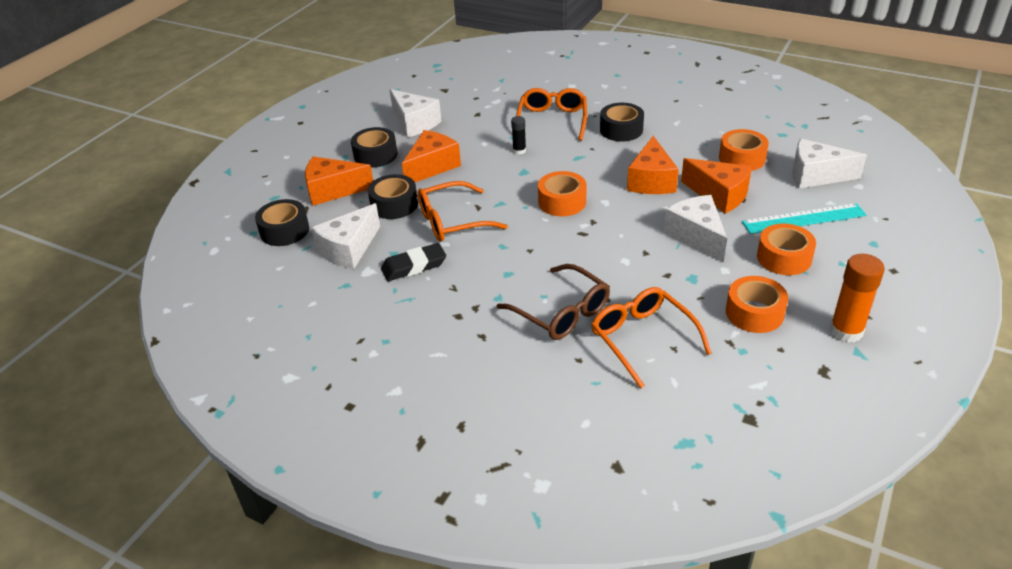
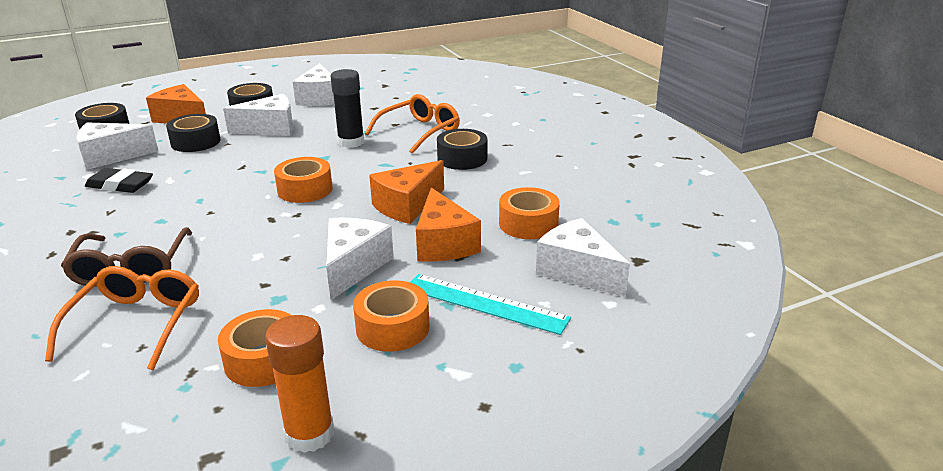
camera: 35 degrees right, 10 degrees down
orange cheese [402,130,461,182] -> white cheese [223,94,293,136]
orange glasses [418,181,508,242] -> none
black glue stick [511,116,526,155] -> black glue stick [330,69,364,148], size x1.83

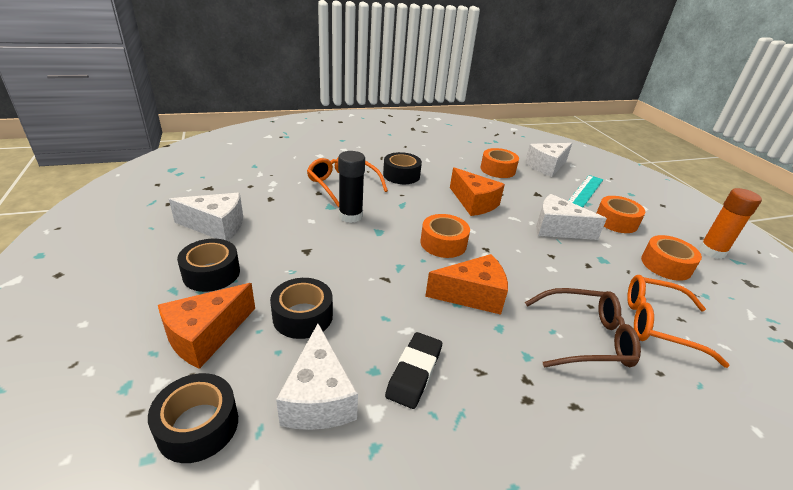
camera: 85 degrees left, 5 degrees up
white cheese [223,94,293,136] -> none
orange cheese [416,188,481,262] -> orange cheese moved to [425,254,508,315]

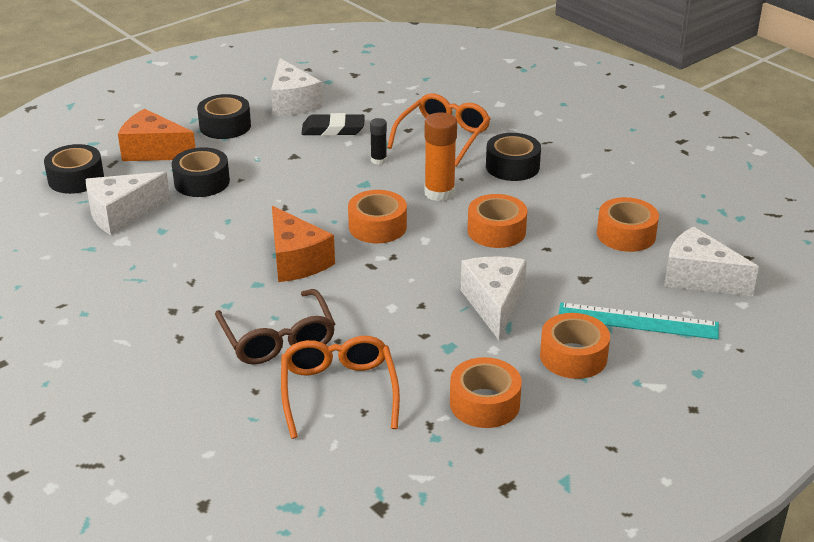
camera: 70 degrees right, 0 degrees up
black glue stick [338,151,365,223] -> black glue stick [370,118,387,165], size x0.55
black eraser [385,332,442,409] -> black eraser moved to [301,113,365,136]
orange cheese [450,167,505,216] -> orange tape [467,194,527,248]
orange glue stick [699,188,762,259] -> orange glue stick moved to [424,112,457,201]

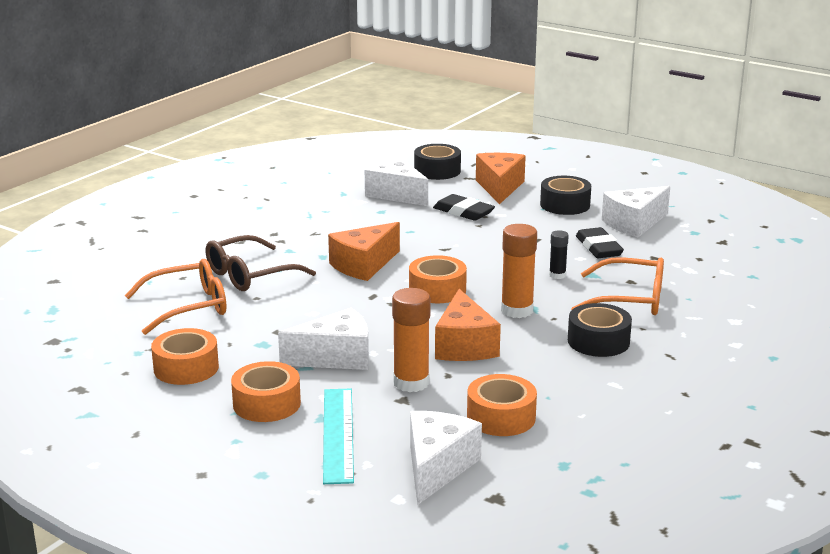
camera: 75 degrees right, 10 degrees down
black tape [172,147,230,197] -> black eraser [433,194,495,221]
orange tape [467,194,527,248] -> orange cheese [435,289,501,361]
none -> orange glue stick [392,288,431,392]

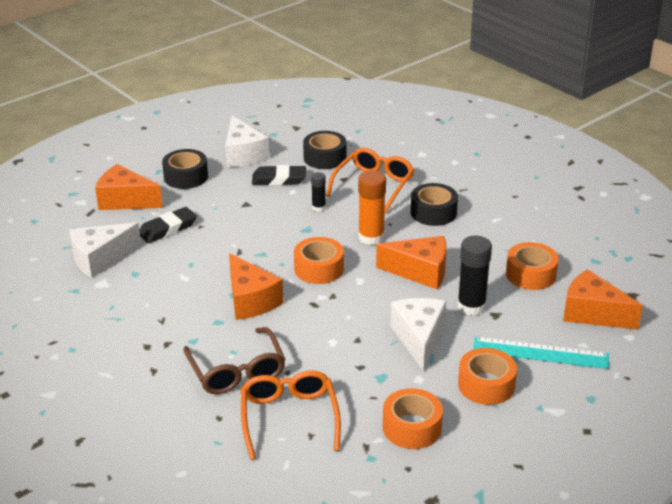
camera: 75 degrees left, 10 degrees up
orange glue stick [392,288,431,392] -> black glue stick [457,236,492,316]
white cheese [410,411,482,505] -> orange cheese [563,269,643,330]
black tape [414,144,461,180] -> black tape moved to [303,131,347,169]

